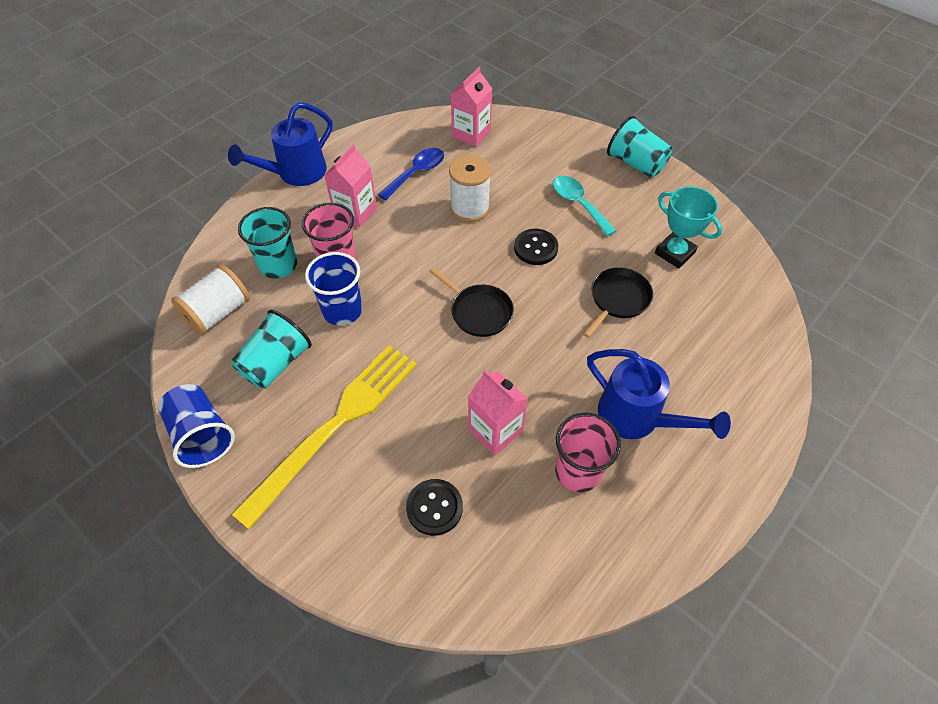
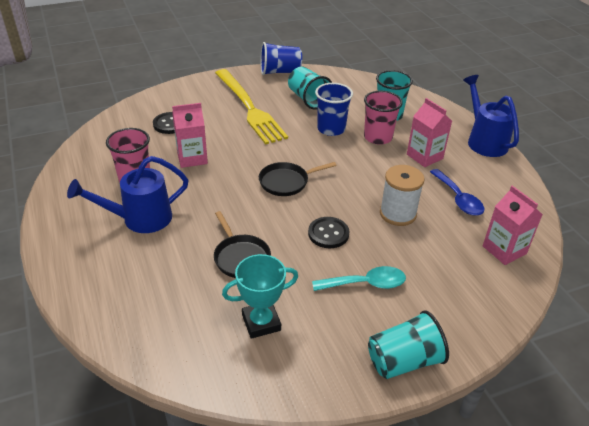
camera: 115 degrees right, 15 degrees down
white spool [171,264,250,335] -> none

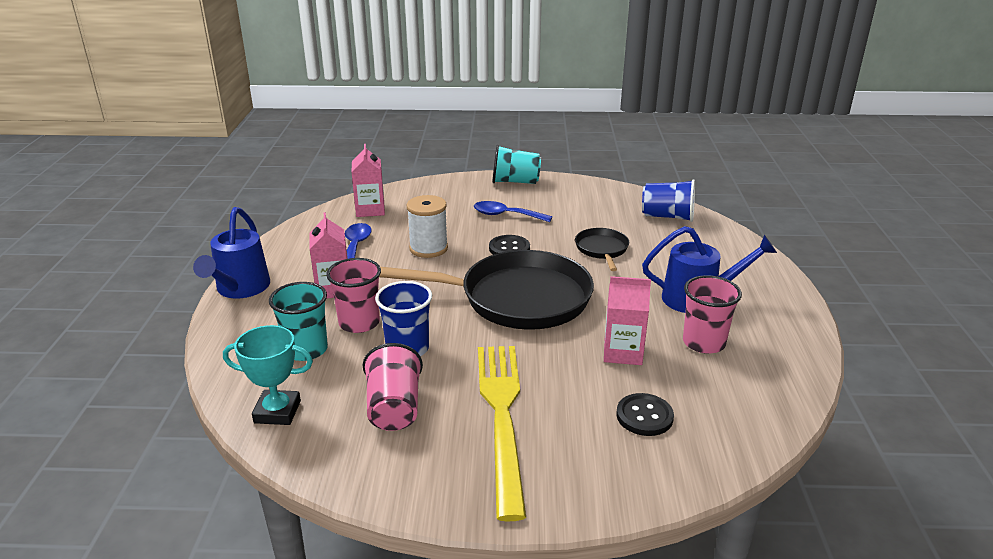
camera: 155 degrees left, 10 degrees down
turquoise trophy [222,254,298,339] -> turquoise trophy moved to [223,325,313,425]
black pan [259,162,337,196] -> black pan [379,250,594,330], size x2.15
blue cup [260,42,302,75] -> blue cup moved to [642,179,695,222]
turquoise cup [288,67,332,110] -> pink cup [363,343,423,431]
turquoise spoon [312,266,406,291] -> blue spoon [474,201,552,222]

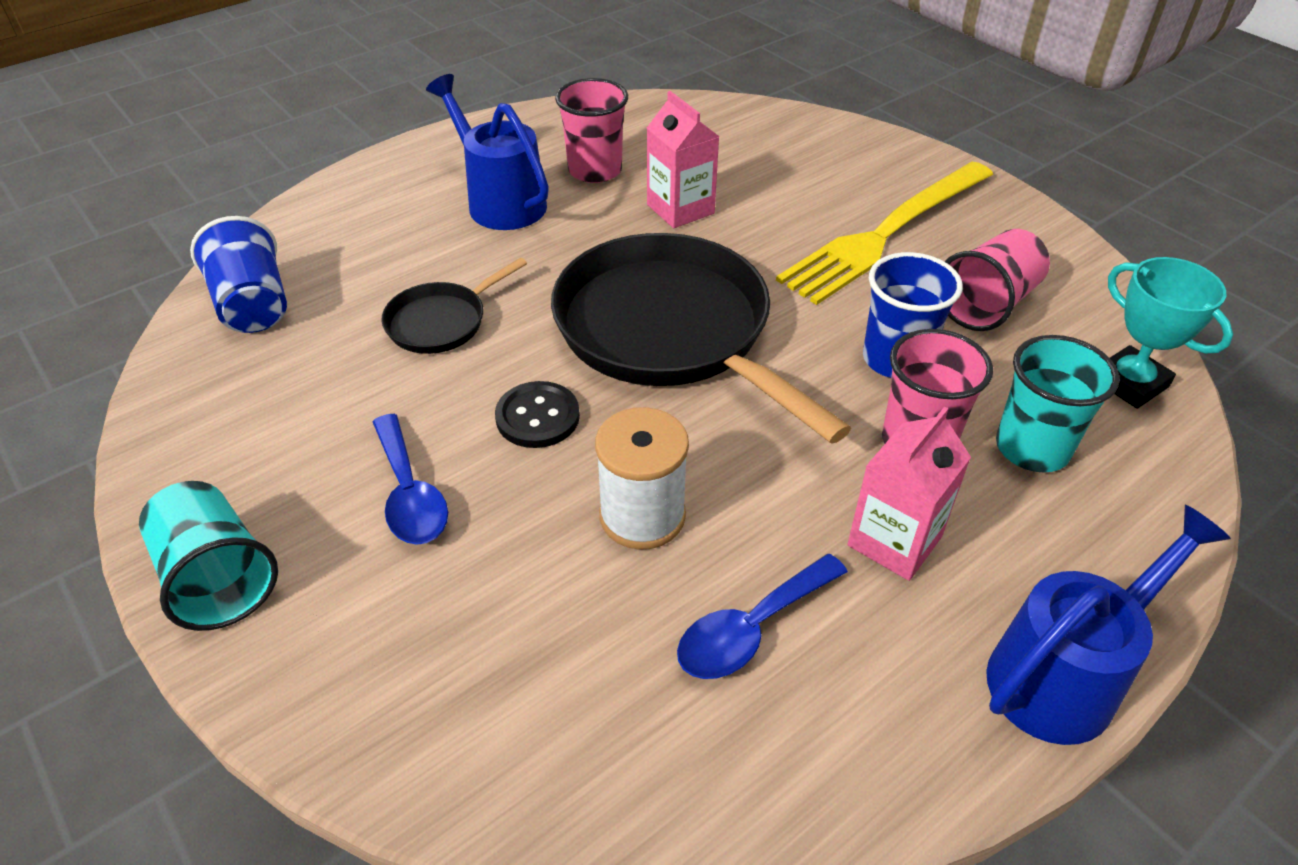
camera: 130 degrees left, 15 degrees up
pink carton [352,144,385,217] -> none
black button [616,393,674,436] -> none

